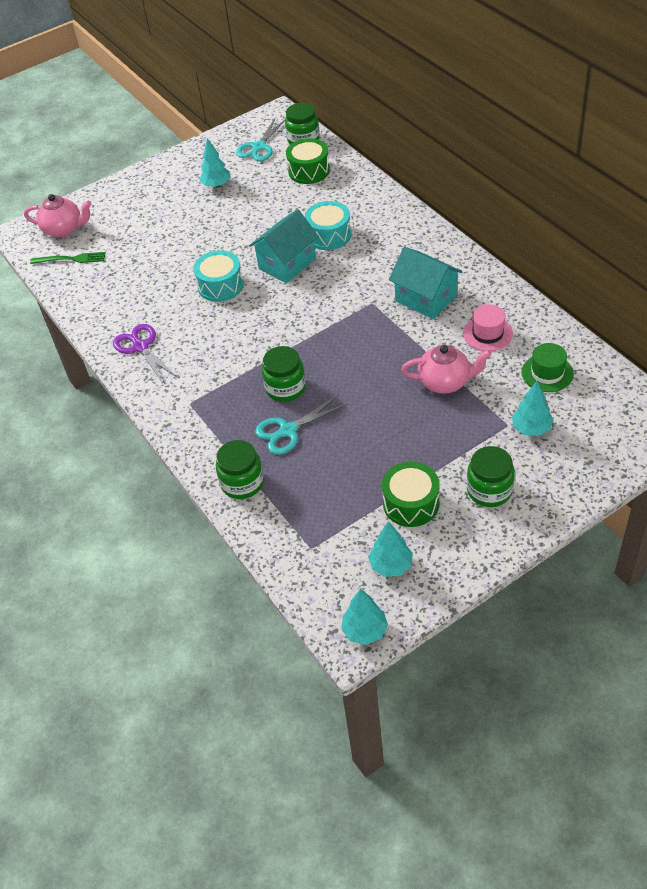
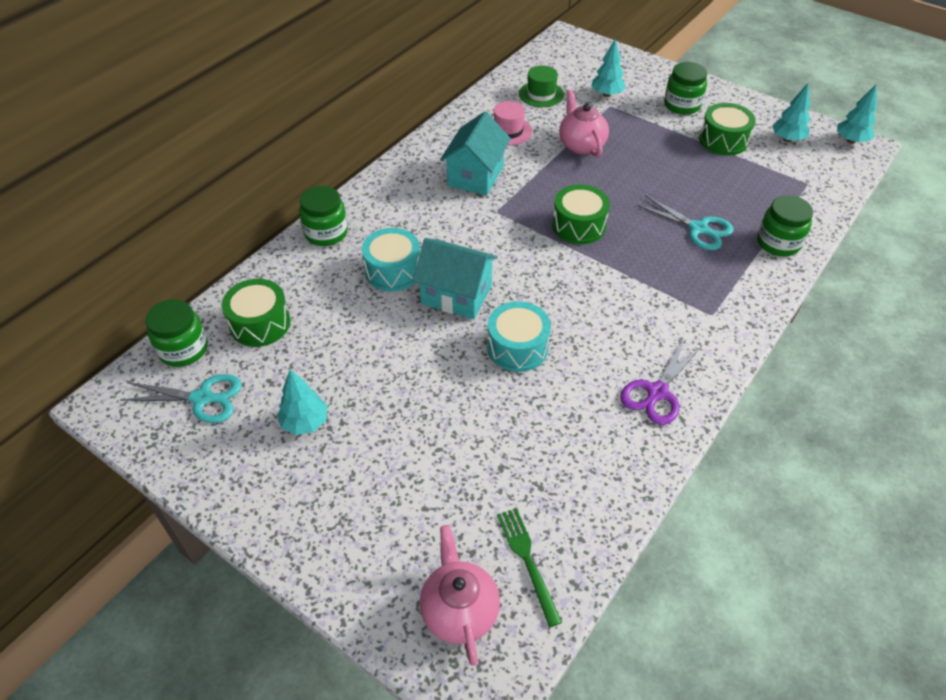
camera: 115 degrees left, 0 degrees up
green jar [262,346,306,402] -> green jar moved to [299,186,348,246]
none -> green drum [552,184,610,244]

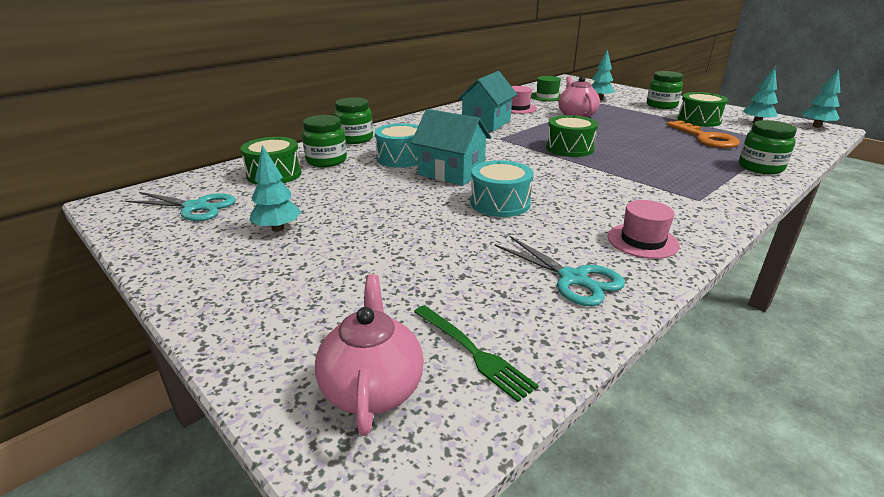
camera: 10 degrees right, 20 degrees down
green jar [145,299,208,367] -> green jar moved to [302,115,347,167]
green fork [497,508,562,627] -> green fork turned 150 degrees clockwise [414,305,538,402]
purple scissors [620,339,703,425] -> pink hat [608,200,680,259]
turquoise scissors [636,195,734,250] -> turquoise scissors moved to [495,236,625,306]
none -> orange key [666,120,740,148]

